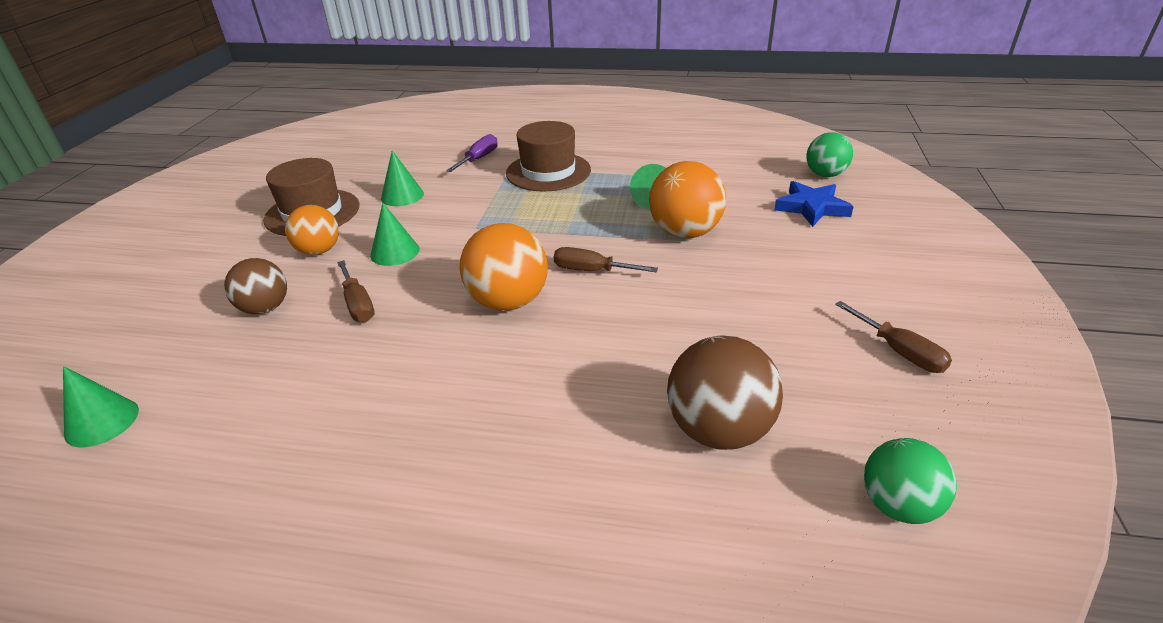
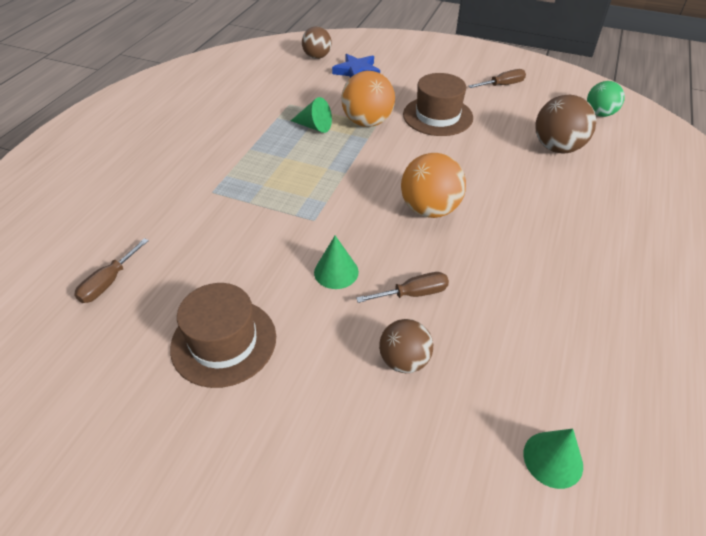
camera: 80 degrees left, 10 degrees up
orange ball [285,205,339,255] -> none
green cone [381,150,424,206] -> none
purple screwdriver [446,134,498,172] -> none
brown hat [506,121,591,191] -> brown hat moved to [403,73,473,136]
brown screwdriver [553,247,658,272] -> brown screwdriver moved to [74,238,149,303]
green ball [807,132,853,177] -> brown ball [302,27,332,59]

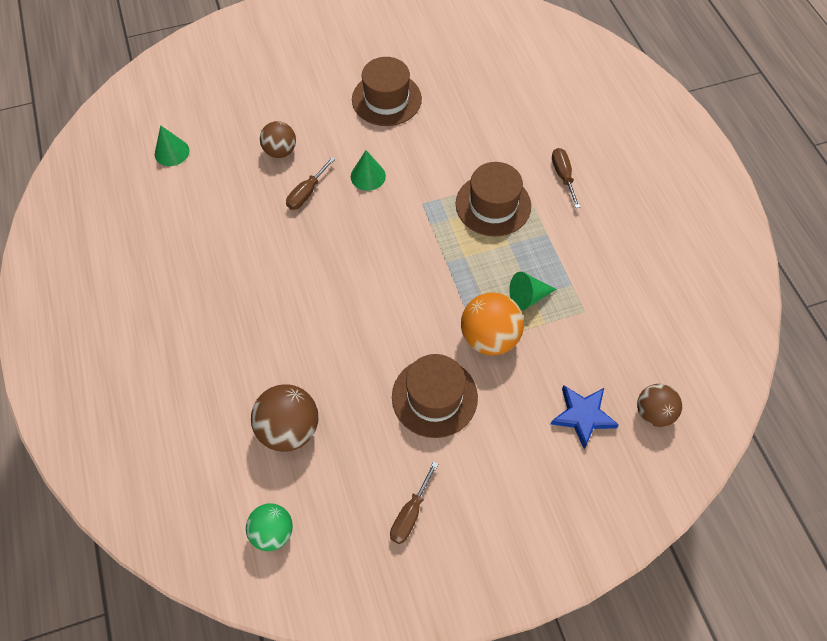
camera: 140 degrees right, 15 degrees up
brown screwdriver [74,238,149,303] -> brown screwdriver moved to [552,148,580,208]
orange ball [401,153,466,218] -> none
none -> brown hat [455,162,531,237]

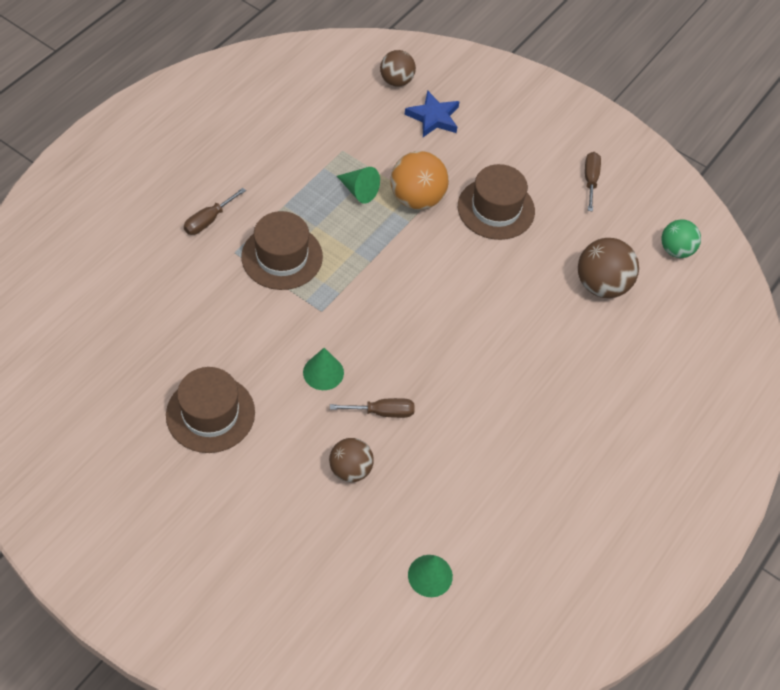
camera: 130 degrees left, 5 degrees down
brown screwdriver [390,461,438,544] -> brown screwdriver turned 75 degrees counterclockwise [585,152,601,212]

